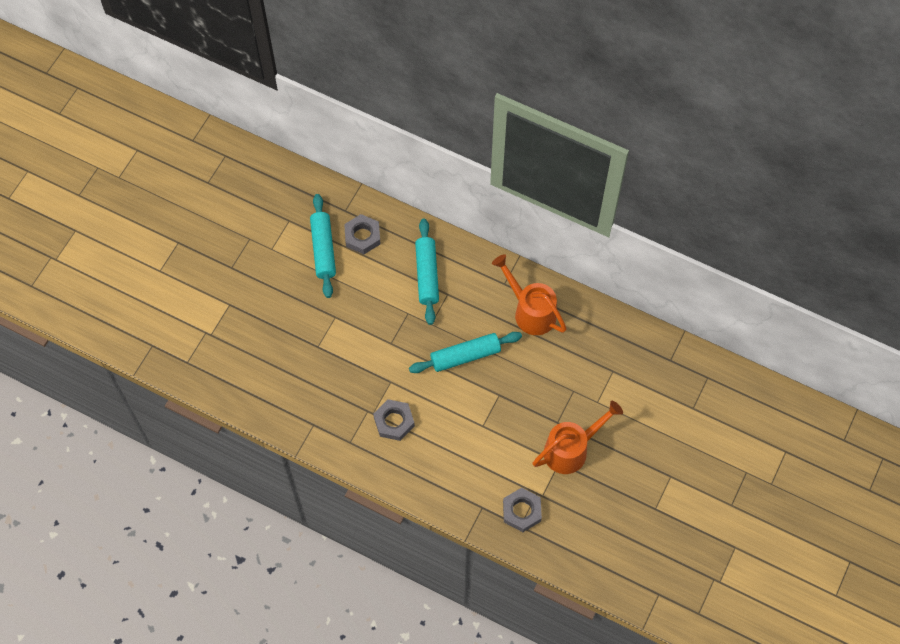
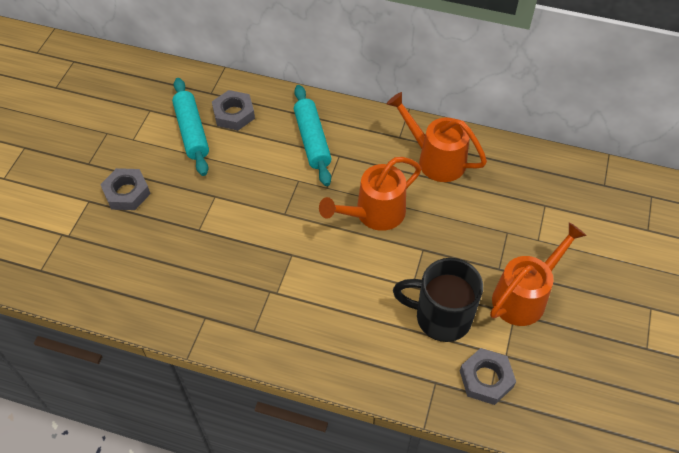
camera: 10 degrees left, 10 degrees down
grey nut [373,399,415,441] -> grey nut moved to [100,168,151,210]
turquoise rolling pin [409,332,522,373] -> orange watering can [319,157,421,231]
none -> black mug [393,258,483,342]

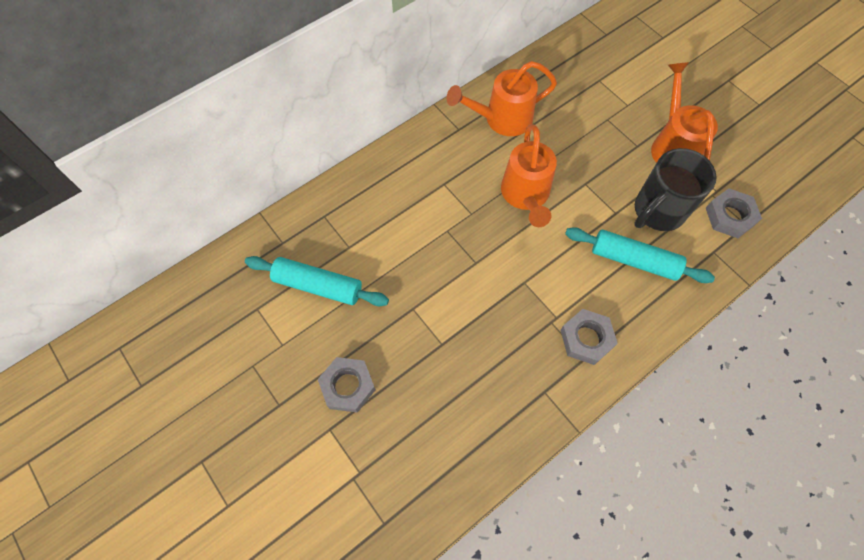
camera: 55 degrees left, 10 degrees up
grey nut [212,90,255,131] -> grey nut moved to [560,309,618,365]
turquoise rolling pin [294,85,332,186] -> turquoise rolling pin moved to [565,227,715,283]

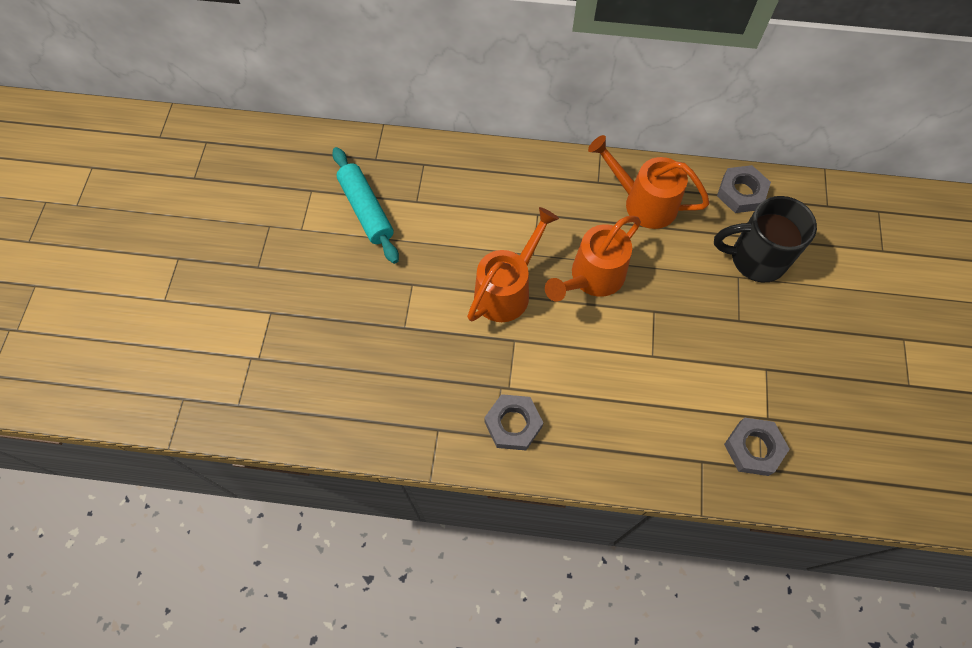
camera: 45 degrees right, 0 degrees up
grey nut [318,357,376,413] -> grey nut moved to [717,165,771,213]
turquoise rolling pin [565,227,715,283] -> none
black mug [634,148,717,231] -> black mug moved to [714,196,817,282]
orange watering can [651,62,718,163] -> orange watering can moved to [467,207,559,322]

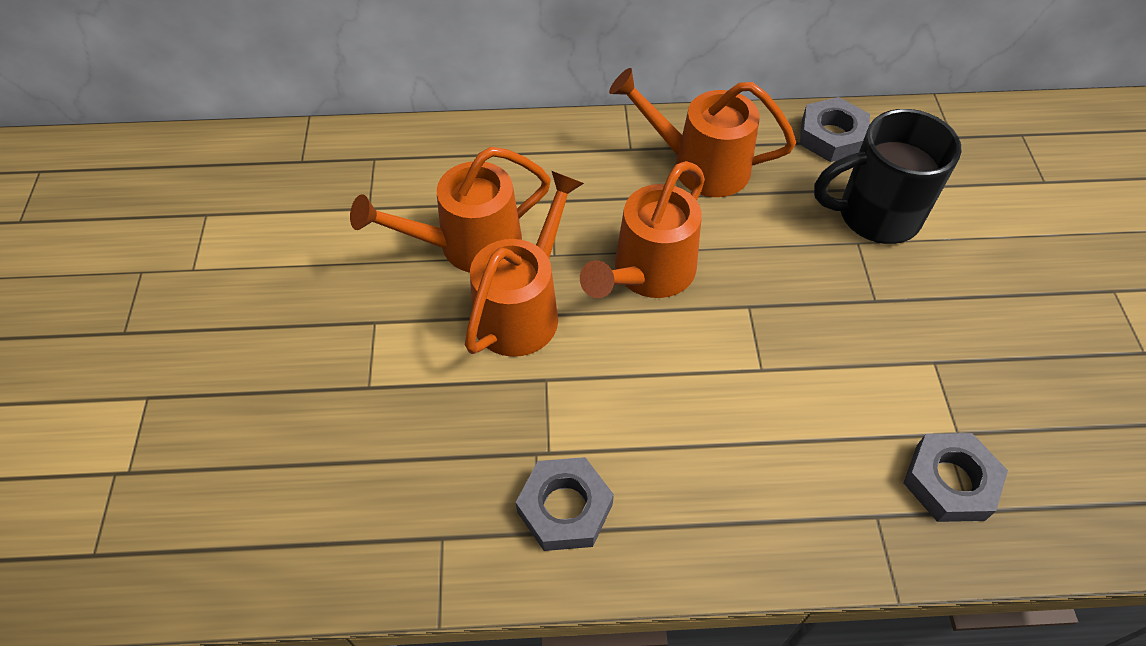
camera: 10 degrees left, 10 degrees down
turquoise rolling pin [332,147,399,264] -> none
none -> orange watering can [350,147,551,273]

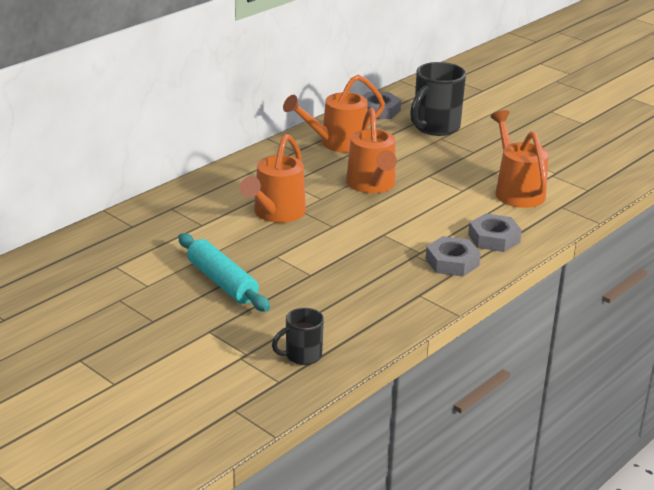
camera: 45 degrees left, 25 degrees down
orange watering can [465,171,584,357] -> orange watering can moved to [490,110,549,208]
grey nut [903,433,1008,522] -> grey nut moved to [468,213,522,252]
none -> turquoise rolling pin [178,233,270,312]
none -> black mug [272,308,324,365]

